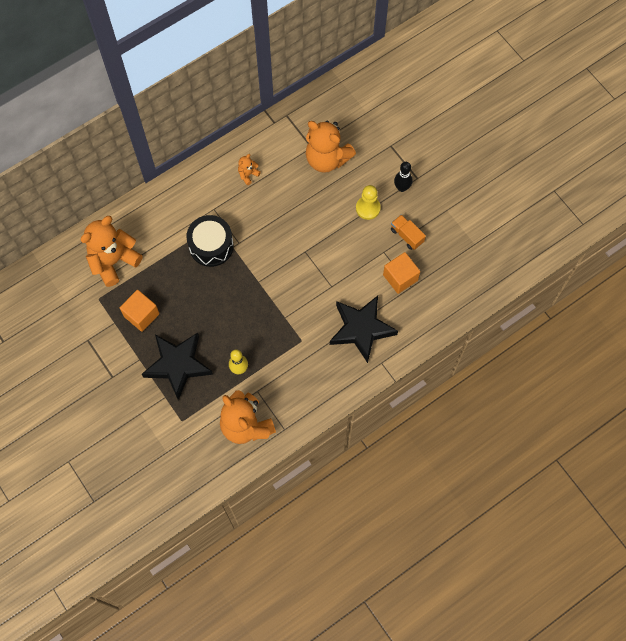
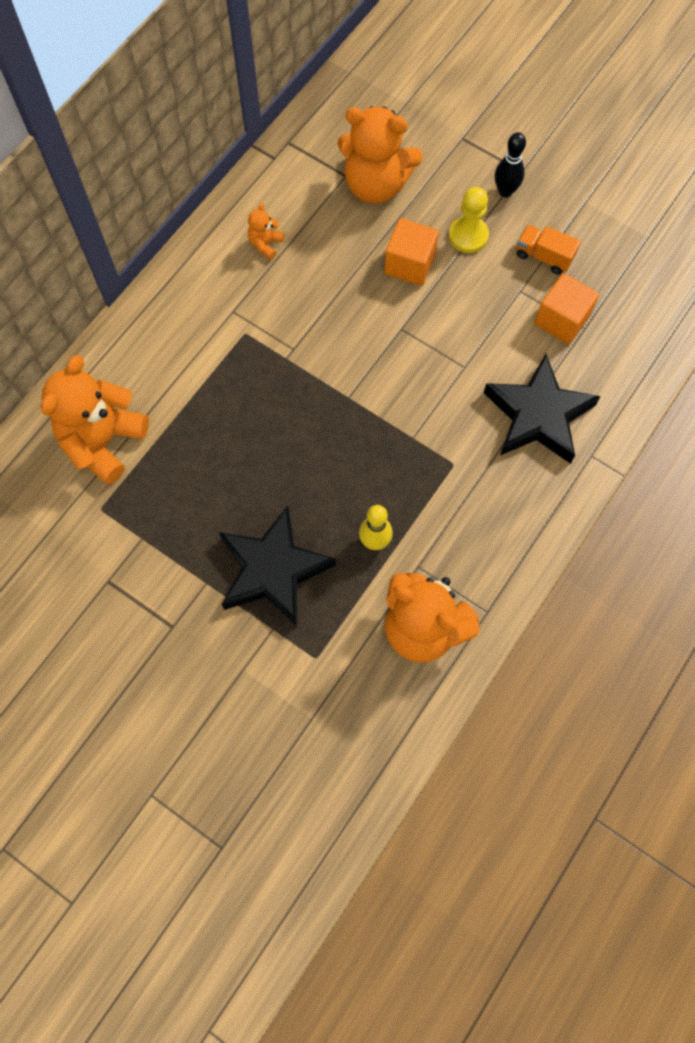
camera: 20 degrees left, 0 degrees up
orange cube [120,290,160,332] -> orange cube moved to [384,218,439,286]
black drum [186,215,234,267] -> none

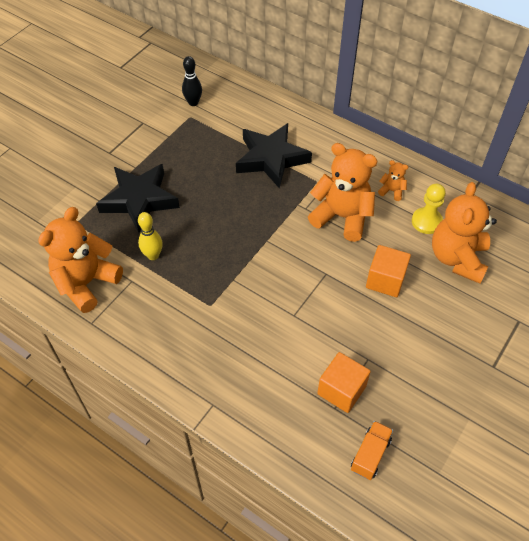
camera: 90 degrees right, 15 degrees down
orange teddy bear [41,355,149,485] -> orange teddy bear moved to [308,143,377,242]
yellow pawn [449,187,489,253] -> yellow pawn moved to [412,184,446,234]
black star [484,354,601,464] -> black star moved to [236,123,312,189]
black bowling pin [495,132,526,197] -> black bowling pin moved to [182,56,202,106]
orange truck [517,225,581,275] -> orange truck moved to [351,421,393,480]

